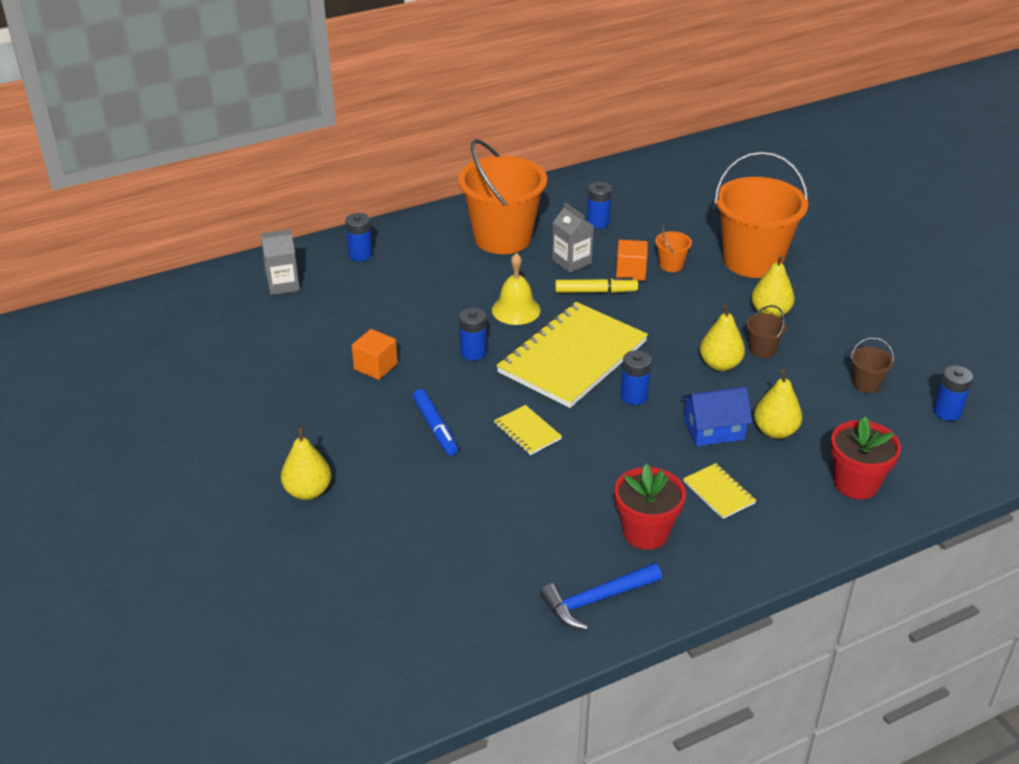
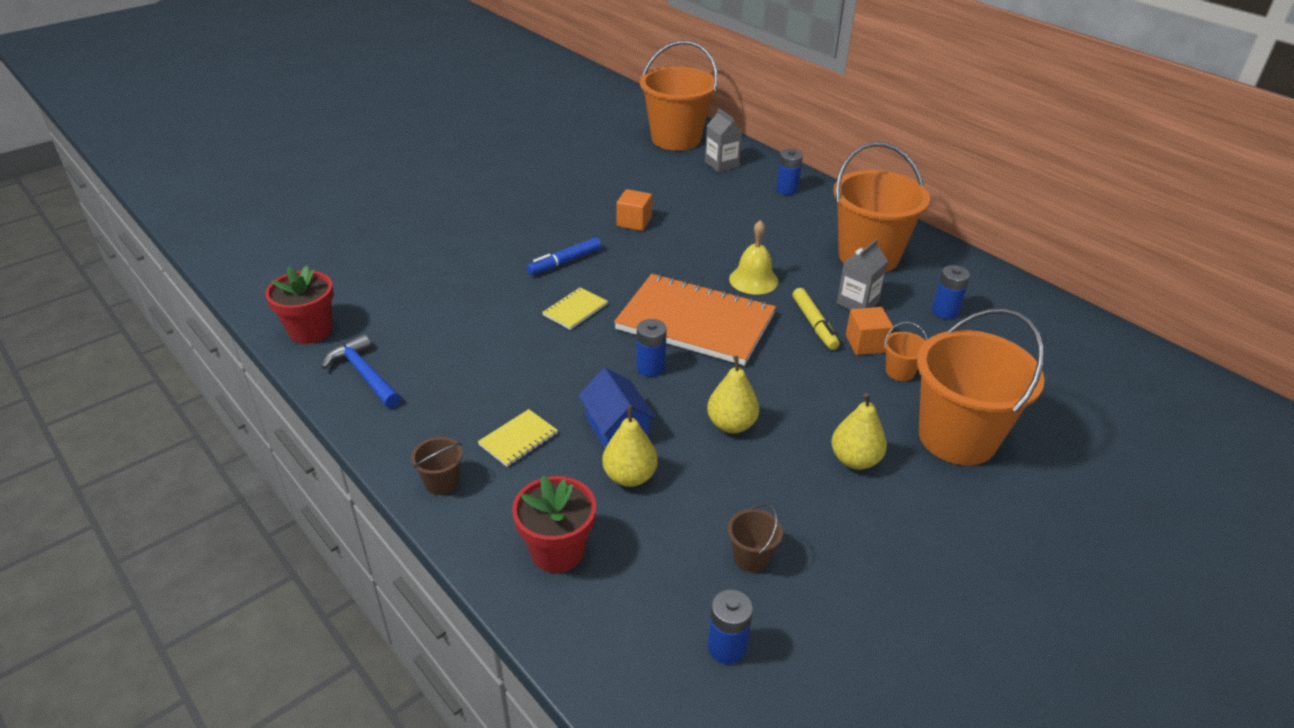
camera: 75 degrees right, 0 degrees up
yellow pear [281,427,331,500] -> none
blue battery [459,308,487,361] -> none
yellow notebook [496,302,648,408] -> orange notebook [614,274,776,366]
red flower pot [614,464,686,550] -> red flower pot moved to [265,265,334,344]
brown bucket [746,305,787,358] -> brown bucket moved to [411,437,463,495]
none -> orange bucket [640,41,718,151]

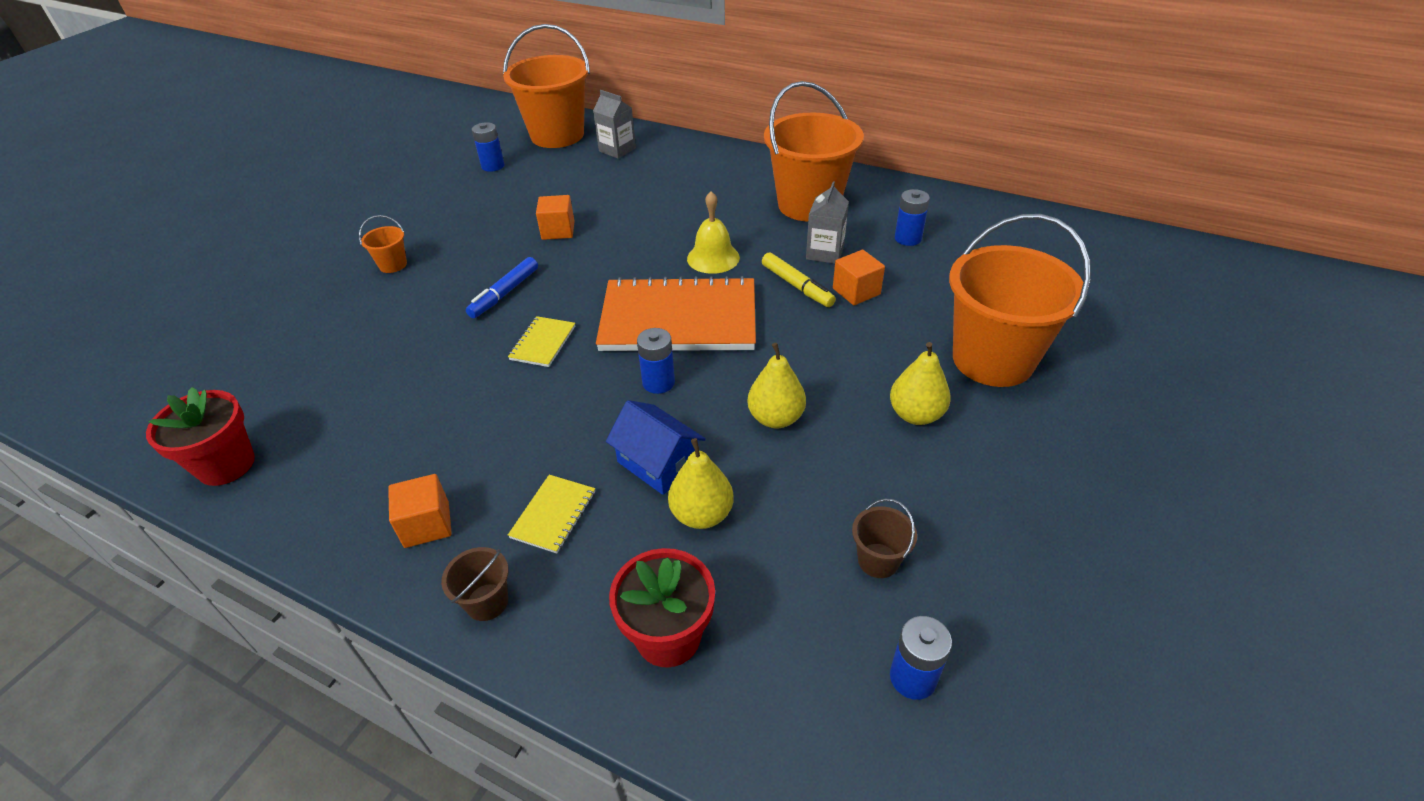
camera: 20 degrees left, 5 degrees up
blue hammer [321,334,401,408] -> none
blue battery [776,149,803,195] -> blue battery moved to [472,122,505,172]
orange bucket [884,322,928,381] -> orange bucket moved to [359,215,407,273]
none -> orange cube [388,474,452,548]

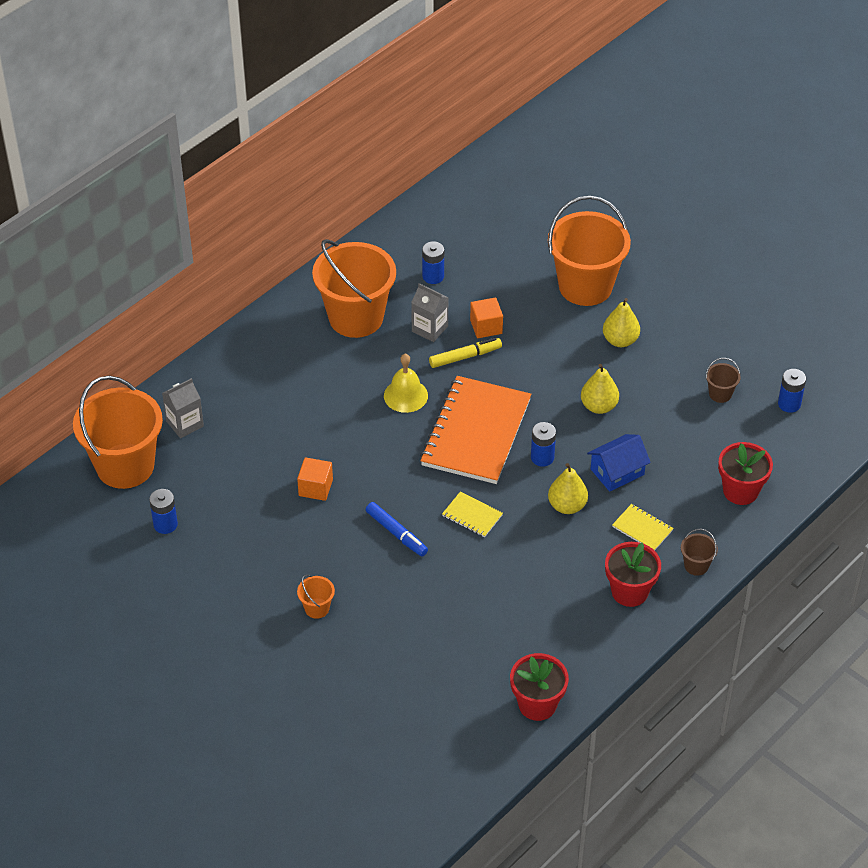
camera: 75 degrees left, 5 degrees up
orange cube [388,474,452,548] -> red flower pot [605,542,661,607]
yellow pear [668,438,734,529] -> yellow pear moved to [548,463,588,514]

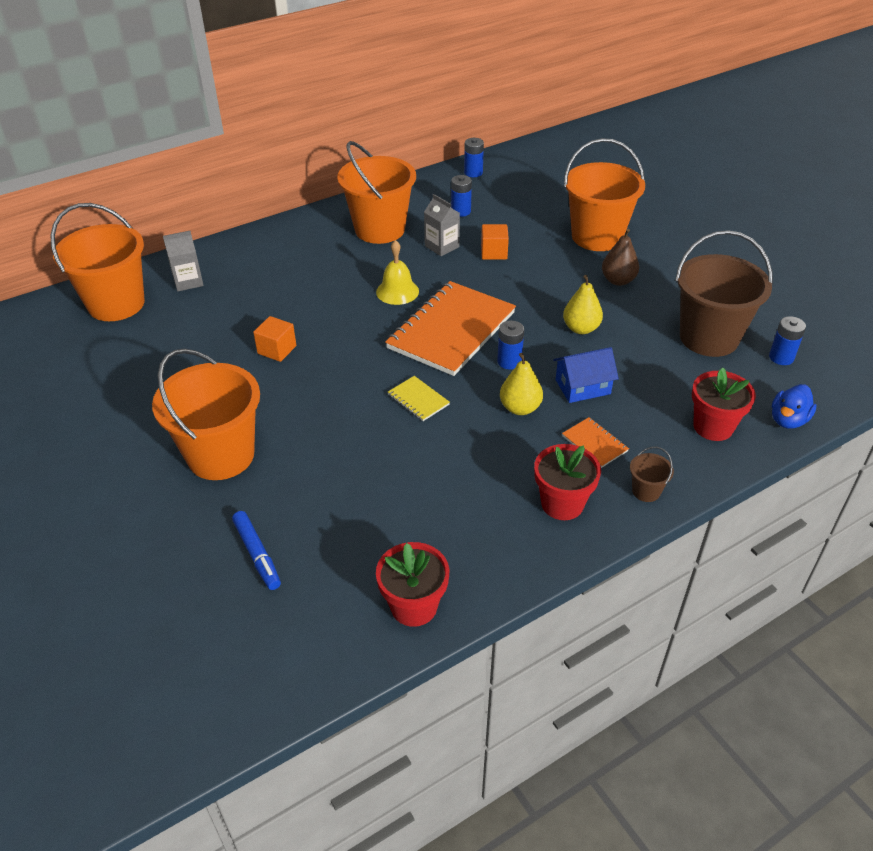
camera: 15 degrees right, 5 degrees down
blue battery [149,489,178,534] -> blue battery moved to [464,138,484,177]
orange bucket [297,574,335,619] -> orange bucket [152,349,260,480], size x2.47
blue marker [366,502,428,556] -> blue marker moved to [232,511,281,590]
yellow marker [429,338,502,368] -> none
yellow pear [603,298,640,347] -> brown pear [602,229,639,286]
yellow notebook [612,504,674,551] -> orange notebook [562,417,629,468]
brown bucket [706,358,741,403] -> brown bucket [675,230,773,357], size x2.47
none -> blue duck [772,384,817,429]

